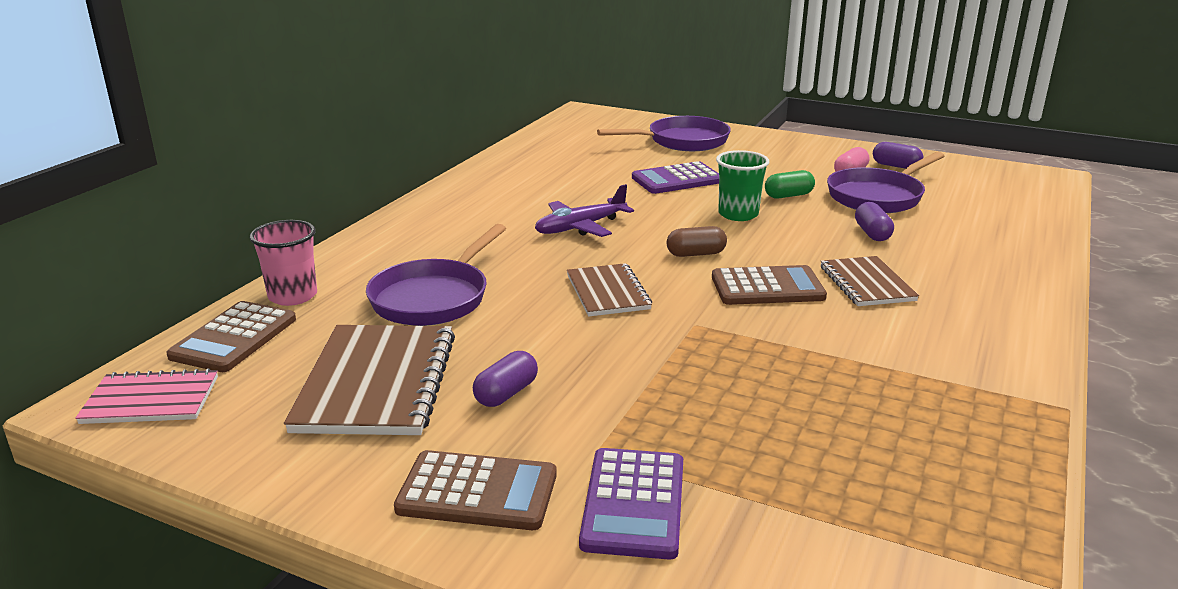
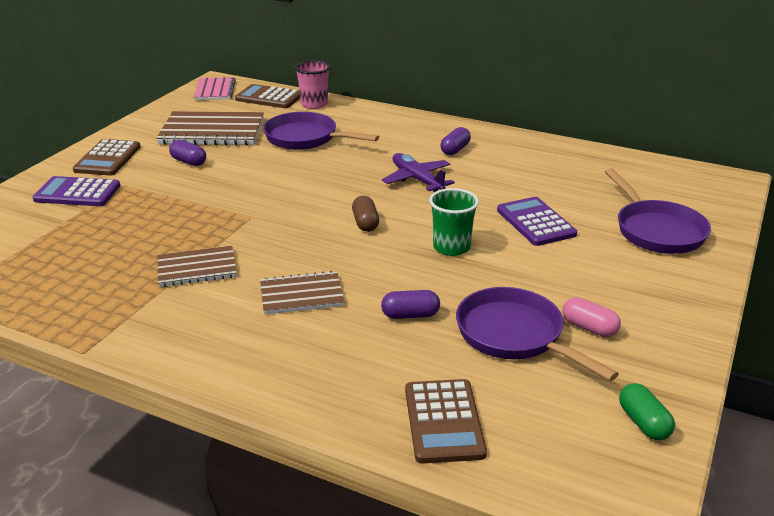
camera: 90 degrees right, 5 degrees up
brown notebook [567,263,652,317] -> brown notebook moved to [157,246,237,287]
brown calculator [712,265,827,305] -> brown calculator moved to [405,379,487,464]
green capsule [765,170,815,199] -> green capsule moved to [619,383,675,440]
purple capsule [873,142,923,169] -> purple capsule moved to [440,127,471,155]

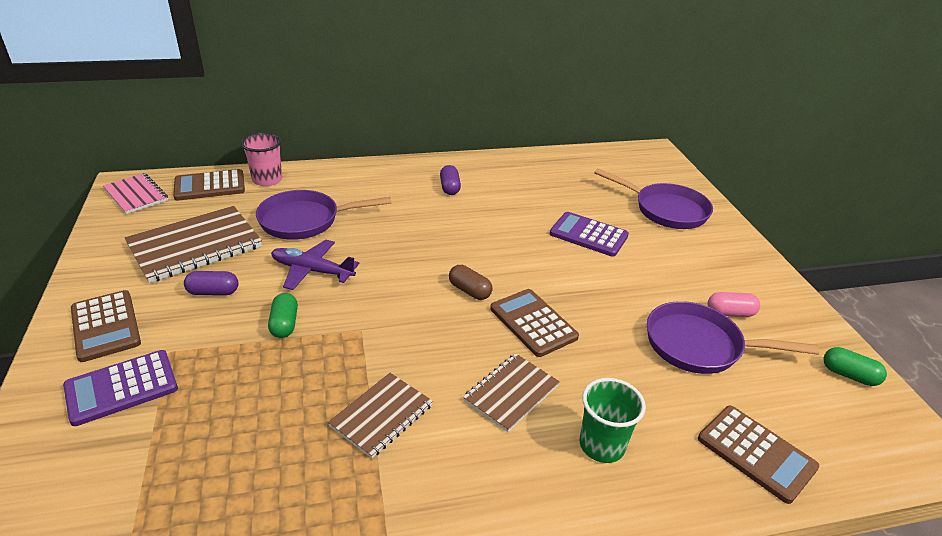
camera: 40 degrees left, 5 degrees up
purple capsule [381,290,440,319] -> none
purple plane [382,153,455,192] -> purple plane moved to [271,240,359,290]
green cup [429,188,479,256] -> green cup moved to [580,378,646,463]
none -> green capsule [268,293,298,338]
none -> brown calculator [490,289,579,357]

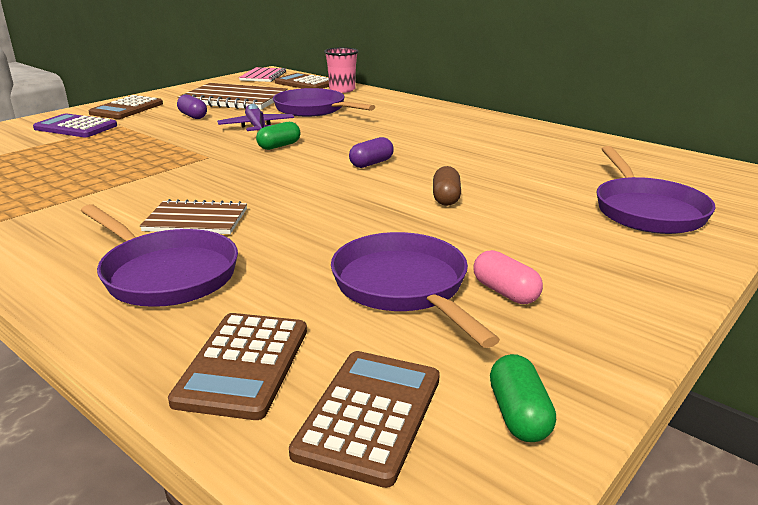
camera: 55 degrees right, 10 degrees down
green capsule [268,293,298,338] -> green capsule moved to [256,122,300,150]
brown notebook [328,373,433,458] -> none
purple capsule [440,165,461,195] -> purple capsule moved to [349,137,394,168]
brown capsule [449,265,493,300] -> brown capsule moved to [433,166,461,206]
brown calculator [490,289,579,357] -> brown calculator moved to [289,351,440,488]
purple calculator [550,212,629,257] -> none
green cup [580,378,646,463] -> purple pan [81,204,238,307]

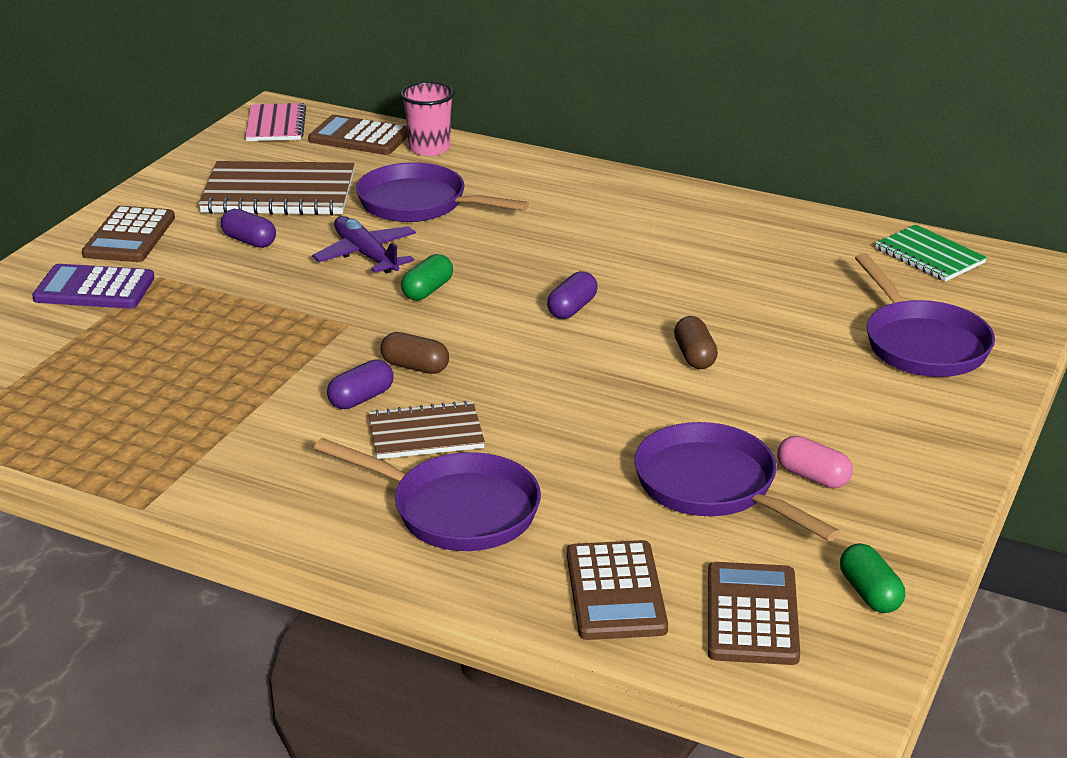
camera: 15 degrees left, 5 degrees up
none -> purple capsule [327,360,394,409]
none -> brown capsule [381,332,449,374]
none -> green notebook [875,225,987,282]

